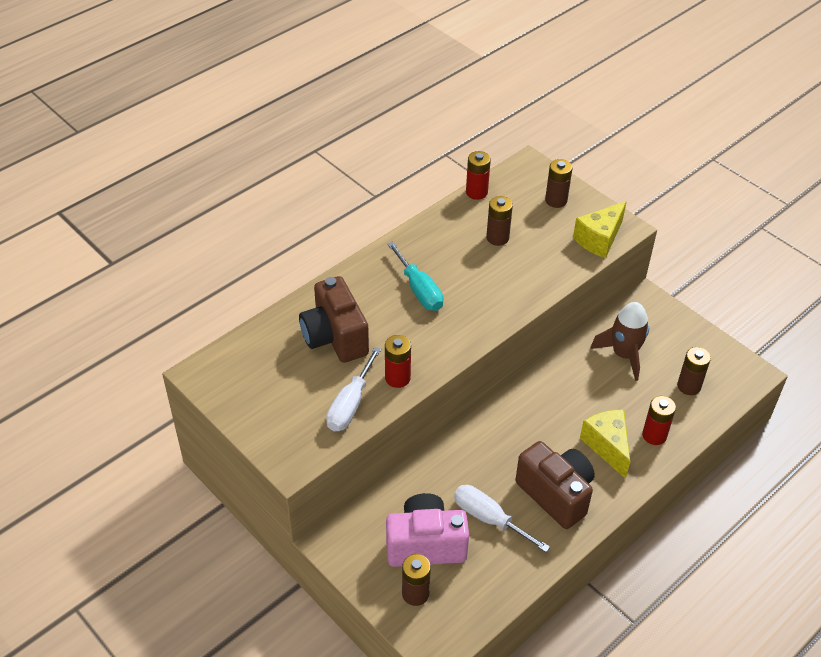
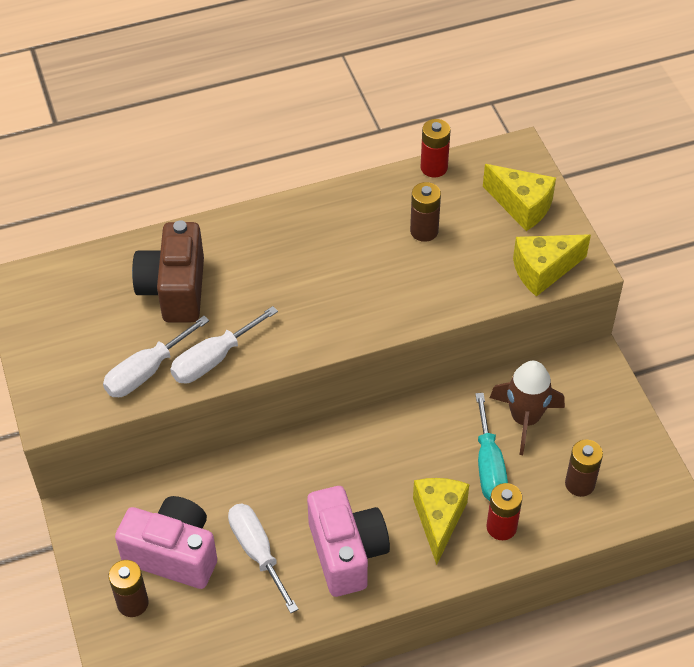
camera: 25 degrees right, 5 degrees up
red battery [385,335,411,388] -> white screwdriver [170,306,278,383]
turquoise screwdriver [387,241,443,311] -> turquoise screwdriver moved to [475,393,508,501]
brown camera [515,441,595,529] -> pink camera [307,486,390,597]
brown battery [545,159,572,208] -> yellow cheese [483,164,556,231]

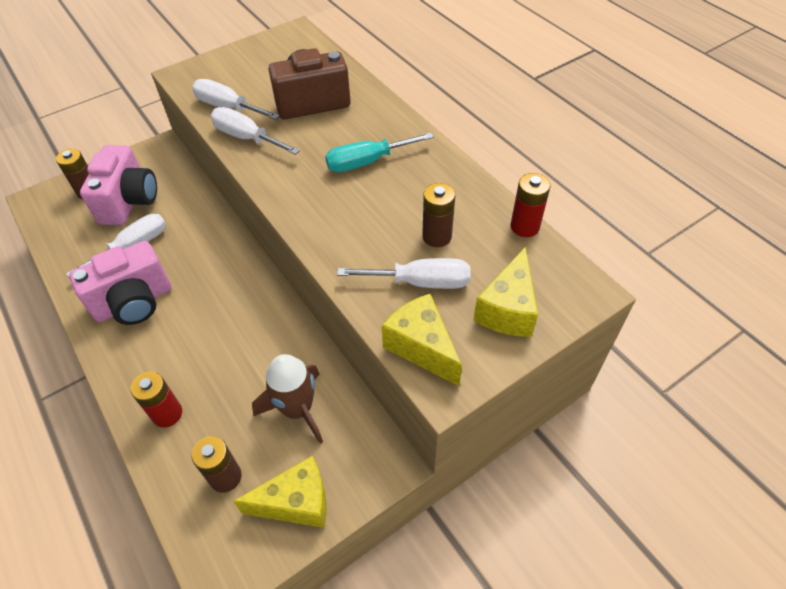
camera: 75 degrees right, 0 degrees up
yellow cheese [413,478,469,565] -> yellow cheese moved to [233,456,327,528]
turquoise screwdriver [475,393,508,501] -> turquoise screwdriver moved to [325,132,434,172]
none -> white screwdriver [337,258,470,289]

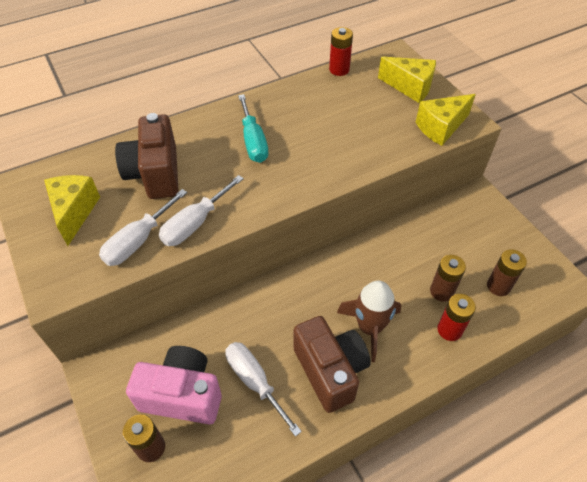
camera: 85 degrees left, 0 degrees up
pink camera [69,241,171,325] -> brown camera [294,316,371,413]
yellow cheese [233,456,327,528] -> yellow cheese moved to [44,175,100,246]
brown rocket [252,354,323,444] -> brown rocket moved to [337,281,401,362]
white screwdriver [337,258,470,289] -> none
brown battery [422,183,455,247] -> brown battery moved to [430,255,466,302]

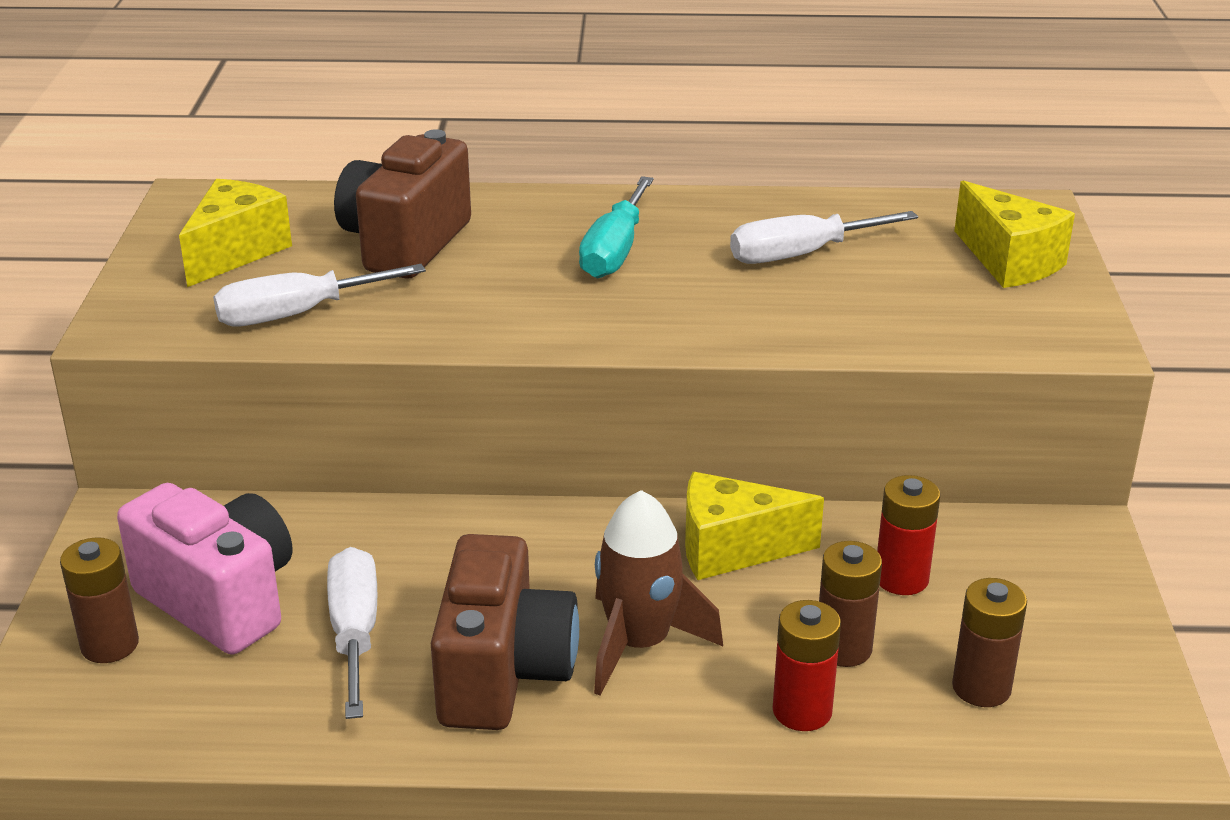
camera: 30 degrees right, 20 degrees down
white screwdriver [159,175,244,246] -> white screwdriver moved to [730,211,918,264]
red battery [329,27,353,76] -> red battery moved to [877,475,940,595]
yellow cheese [416,94,476,146] -> yellow cheese moved to [685,472,824,580]

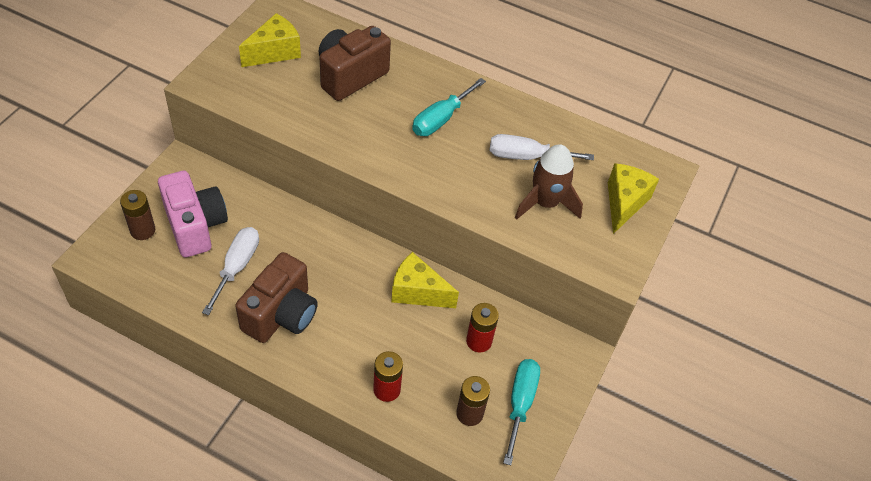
camera: 20 degrees right, 20 degrees up
white screwdriver [213,264,426,327] -> none
brown rocket [594,490,723,696] -> brown rocket moved to [515,144,583,220]
brown battery [819,541,882,667] -> none
yellow cheese [954,181,1075,288] -> yellow cheese turned 150 degrees counterclockwise [608,163,659,234]
none -> turquoise screwdriver [503,359,540,465]

